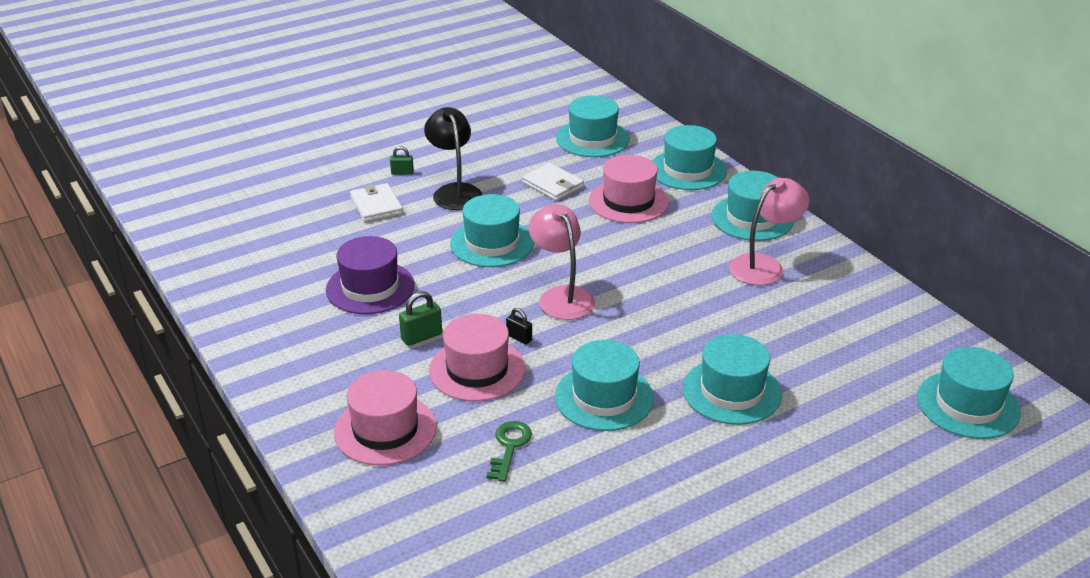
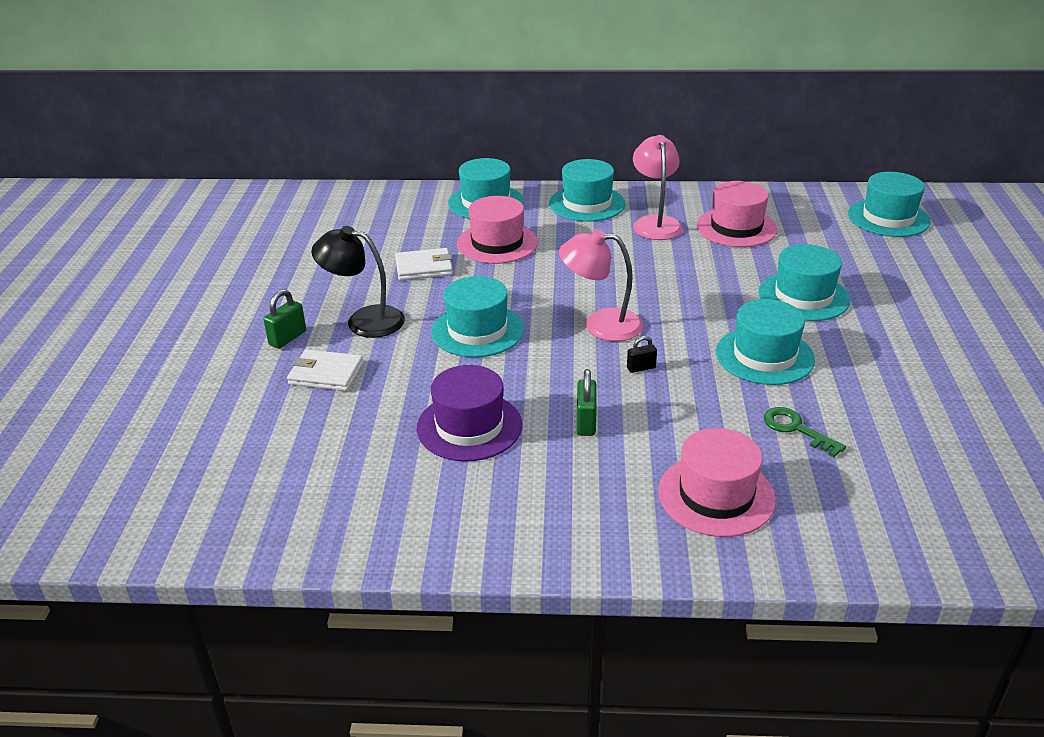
camera: 55 degrees left, 0 degrees up
green padlock [390,146,414,175] -> green padlock [263,289,306,349], size x1.51
pink hat [429,314,526,402] -> pink hat moved to [696,181,778,247]
turquoise hat [556,96,630,157] -> none

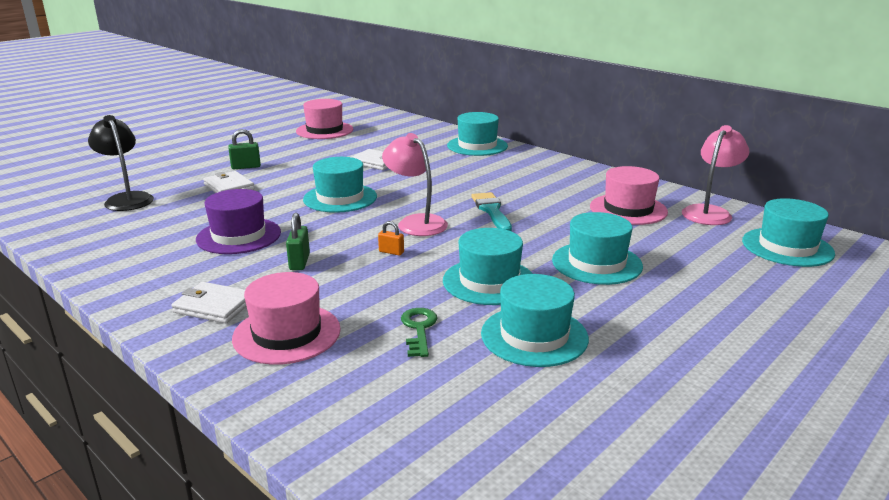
camera: 40 degrees right, 10 degrees down
black lamp [311,226,405,338] -> black lamp moved to [88,115,154,211]
pink hat [457,196,538,264] -> pink hat moved to [296,99,353,139]
turquoise hat [549,159,626,222] -> turquoise hat moved to [481,274,589,367]
green padlock [577,369,597,436] -> green padlock turned 45 degrees counterclockwise [286,213,310,270]
black padlock [627,336,657,373] -> orange padlock [378,221,404,255]
pink lamp [633,135,683,240] -> pink lamp moved to [682,125,749,225]
none -> white wallet [171,282,247,323]
none -> turquoise brush [471,192,512,231]

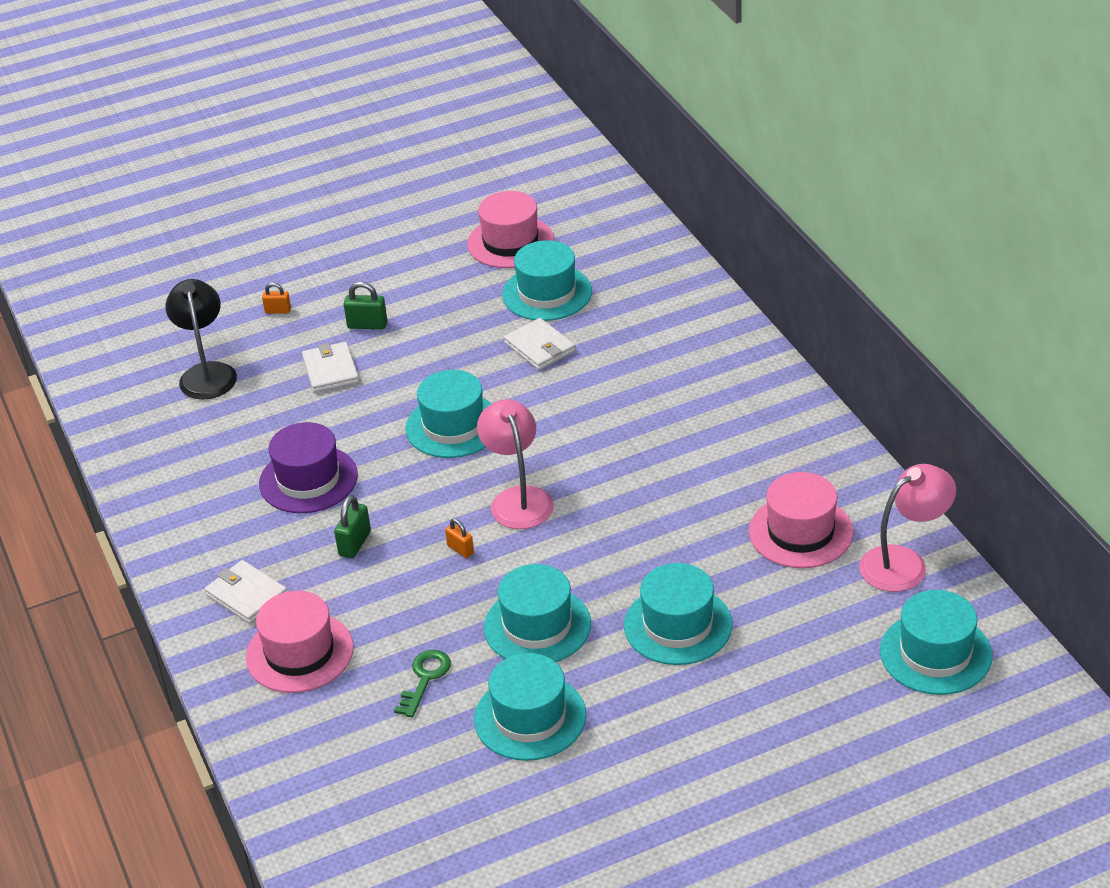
camera: 25 degrees right, 15 degrees up
turquoise hat [447,112,508,156] -> turquoise hat moved to [502,240,592,321]
turquoise brush [471,192,512,231] -> none
none -> orange padlock [262,283,291,314]

